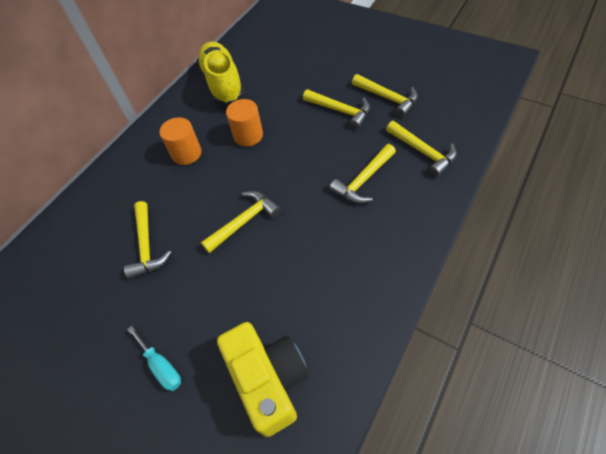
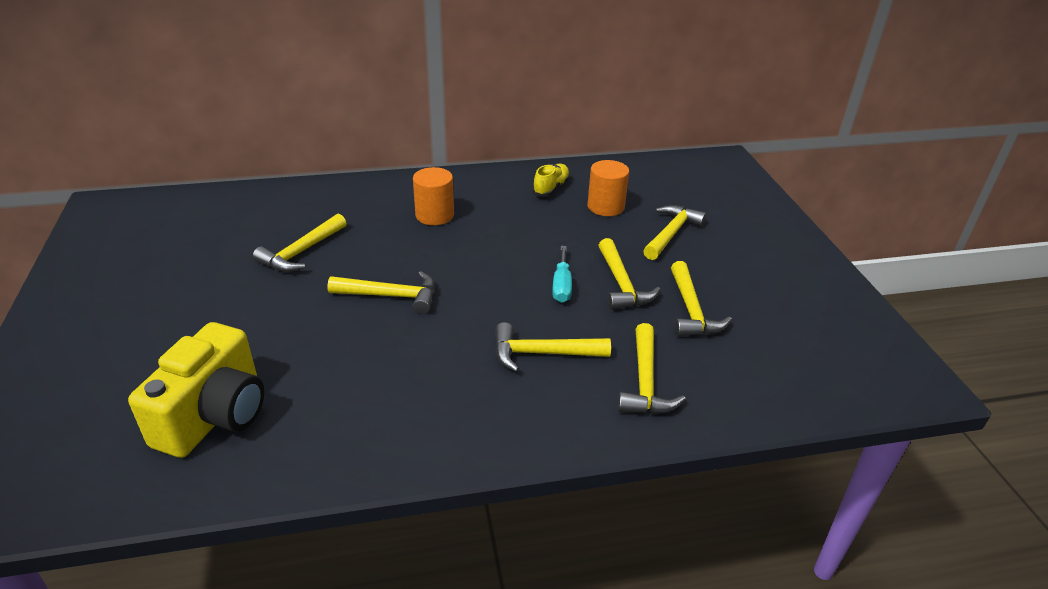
camera: 40 degrees right, 20 degrees down
turquoise screwdriver [127,326,181,391] -> turquoise screwdriver moved to [552,246,572,303]
yellow shoe [197,41,245,106] -> yellow shoe [532,164,570,196], size x0.50
orange cylinder [226,99,263,147] -> orange cylinder moved to [587,160,629,216]
none -> yellow hammer [643,205,707,260]

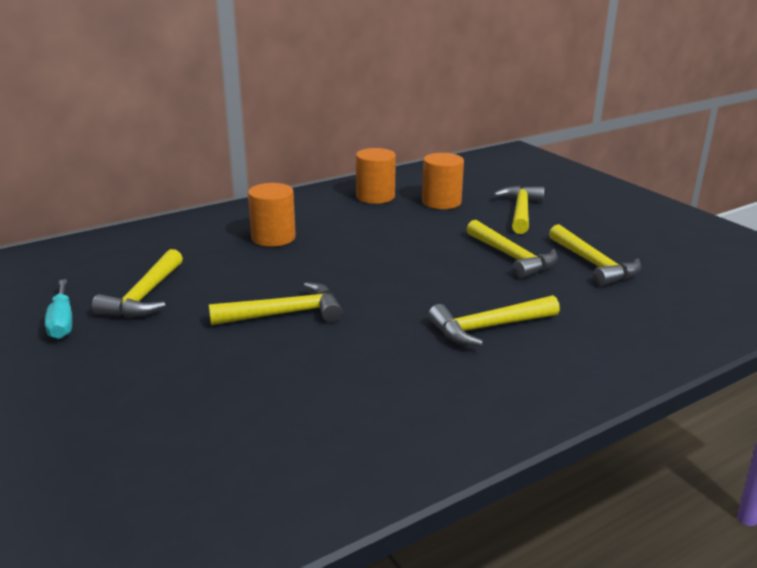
camera: 20 degrees left, 10 degrees down
yellow camera [128,322,264,458] -> none
yellow shoe [532,164,570,196] -> orange cylinder [356,148,396,204]
turquoise screwdriver [552,246,572,303] -> turquoise screwdriver moved to [45,279,72,339]
yellow hammer [618,323,685,414] -> none

